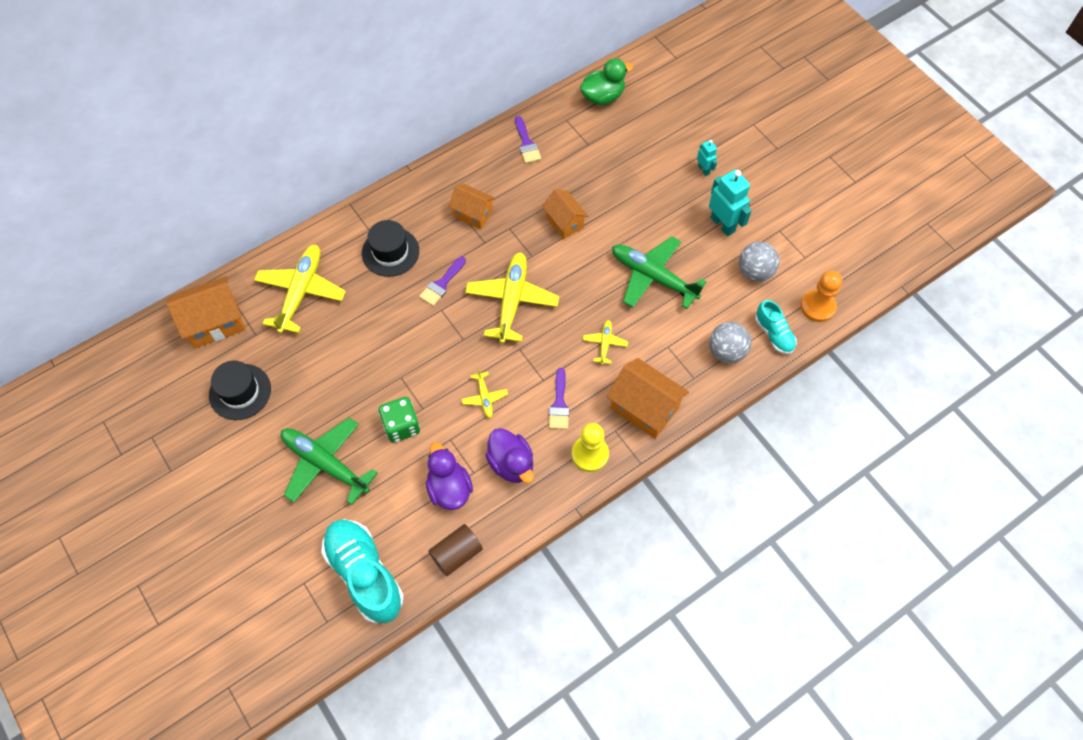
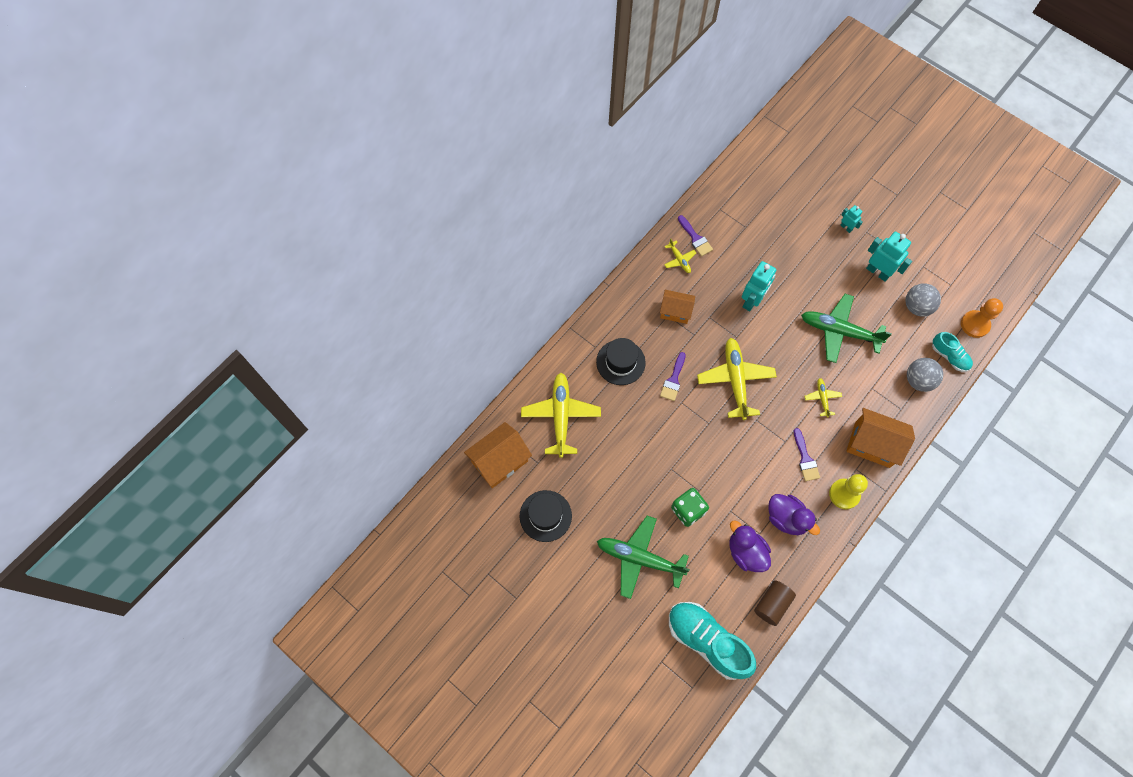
camera: 15 degrees left, 5 degrees up
yellow plane [462,368,508,418] -> yellow plane moved to [664,239,696,273]
orange house [542,189,588,239] -> turquoise robot [742,261,776,311]
green duck [580,59,633,105] -> none

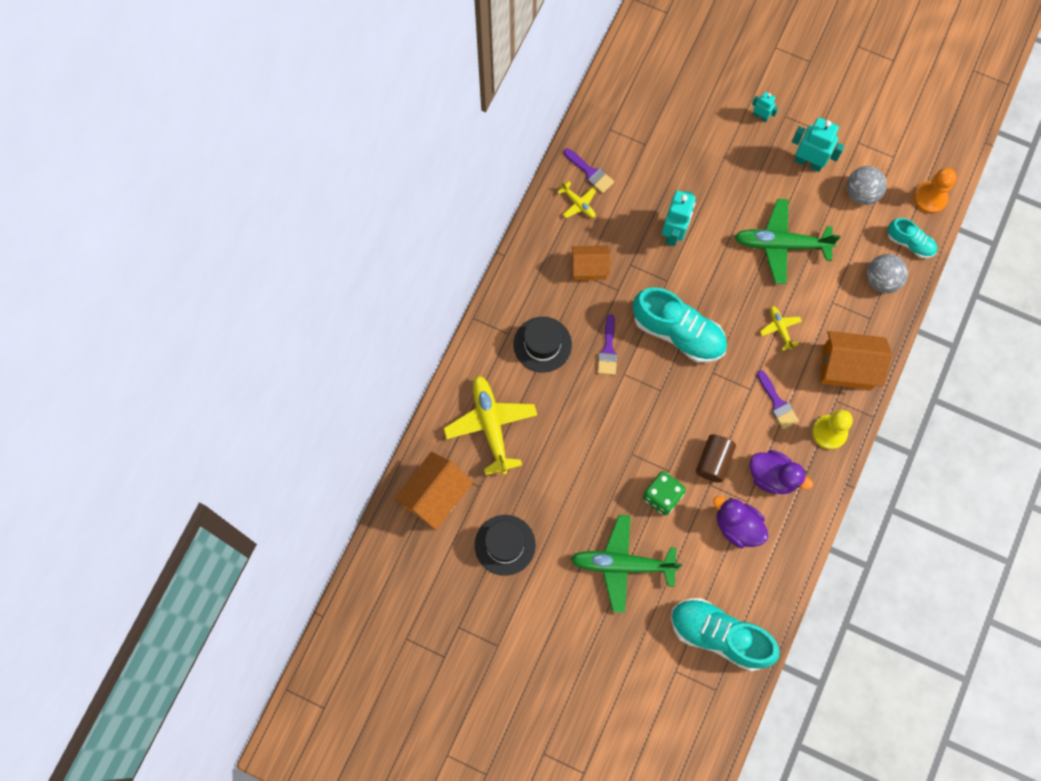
camera: 15 degrees left, 5 degrees up
yellow plane [697,338,777,420] -> turquoise shoe [633,287,727,363]
brown cylinder [754,580,796,626] -> brown cylinder moved to [696,434,736,483]

